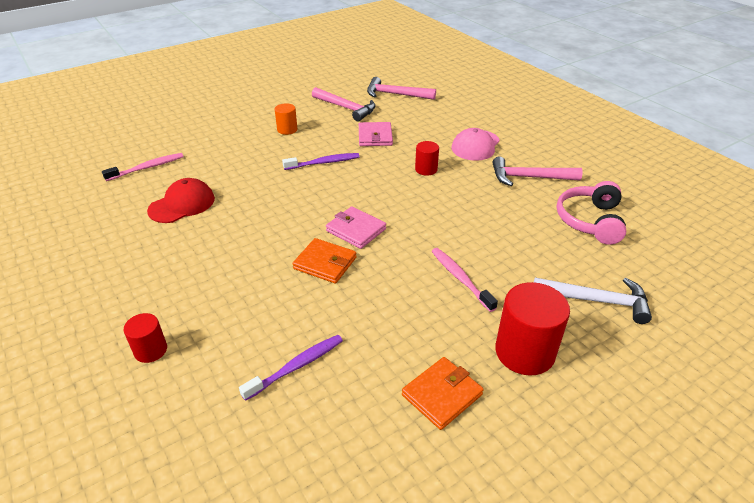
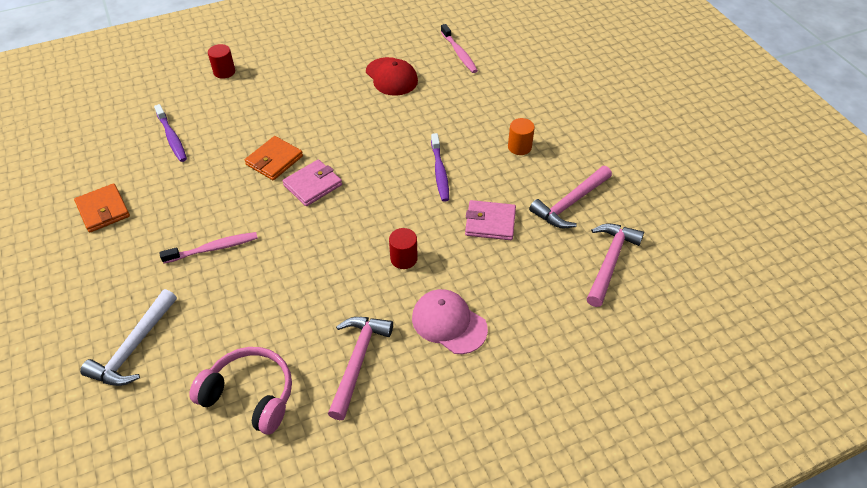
camera: 100 degrees right, 10 degrees up
red cylinder [495,282,570,376] -> none

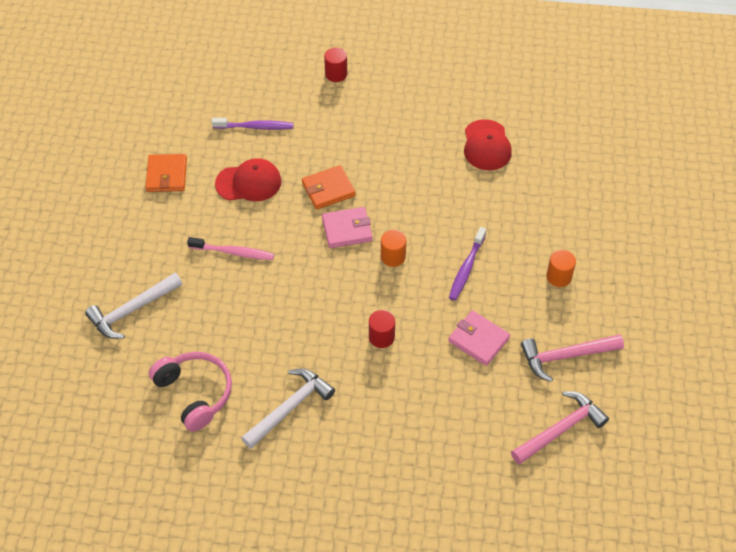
camera: 30 degrees right, 5 degrees up
purple toothbrush [154,104,187,162] -> purple toothbrush turned 90 degrees counterclockwise [212,118,293,130]
pink hammer [328,317,393,420] -> white hammer [241,369,335,449]
pink cap [412,289,488,354] -> none
pink toothbrush [441,24,478,73] -> none
none -> red cap [215,158,281,201]
none -> orange cylinder [381,230,406,267]

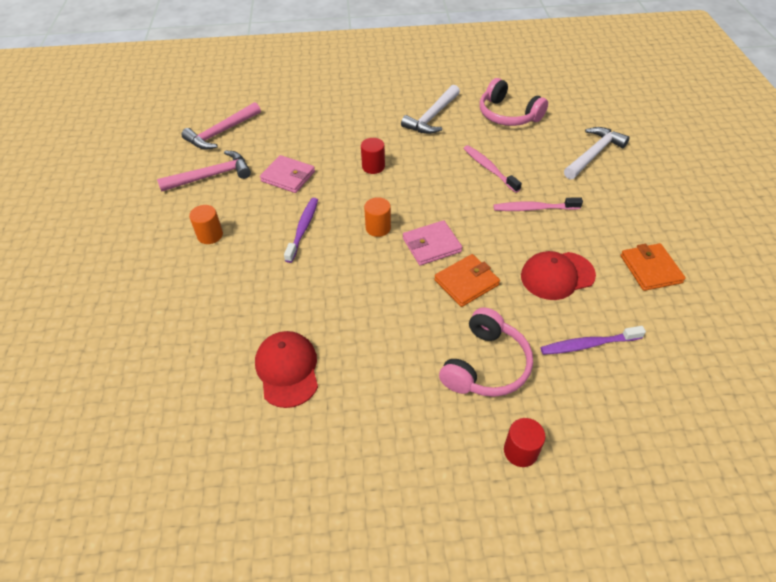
camera: 170 degrees right, 5 degrees down
none -> pink headphones [439,307,533,397]
none -> pink toothbrush [463,145,522,193]

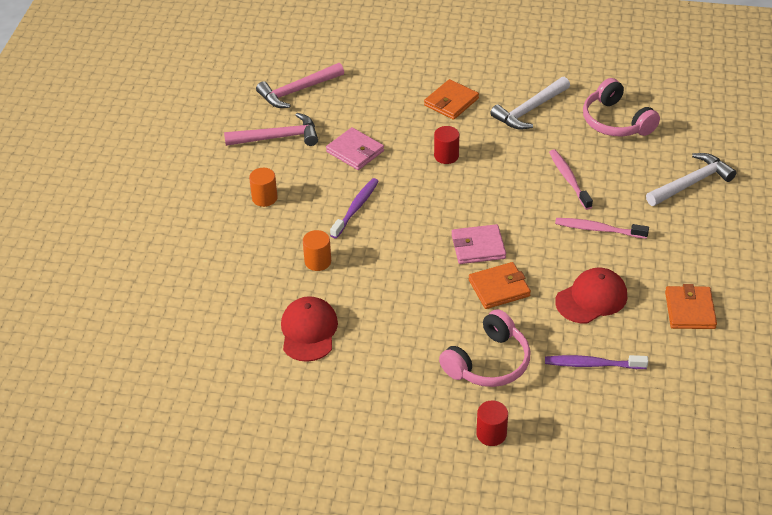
camera: 15 degrees right, 5 degrees down
orange cylinder [364,197,391,237] -> orange cylinder moved to [303,230,331,271]
red cap [521,251,596,300] -> red cap turned 150 degrees clockwise [555,267,627,324]
none -> orange wallet [424,79,479,120]

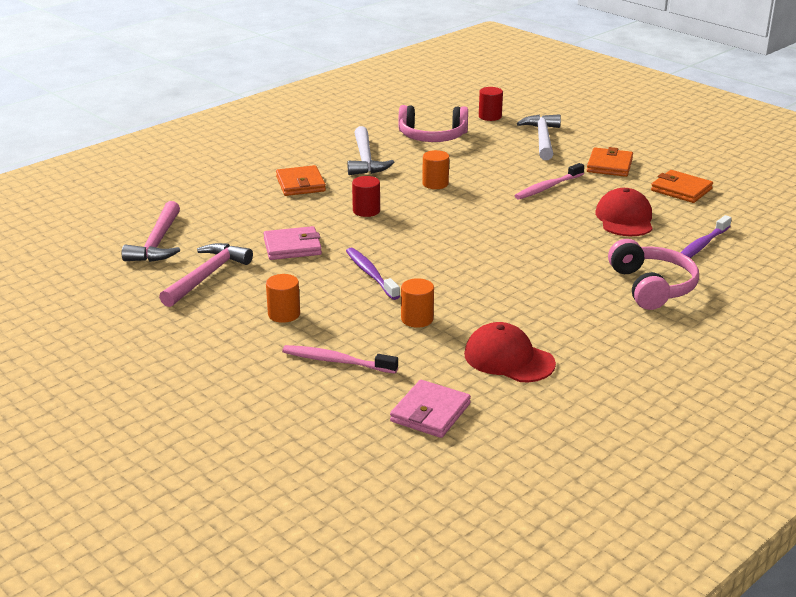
camera: 55 degrees left, 15 degrees down
pink wallet [452,224,506,264] -> pink wallet moved to [390,380,471,438]
orange wallet [469,262,531,309] -> orange wallet moved to [587,147,633,177]
red cylinder [476,400,508,446] -> red cylinder moved to [479,87,503,121]
pink toothbrush [549,150,593,210] -> pink toothbrush moved to [282,345,398,373]
none -> orange cylinder [422,150,449,189]

